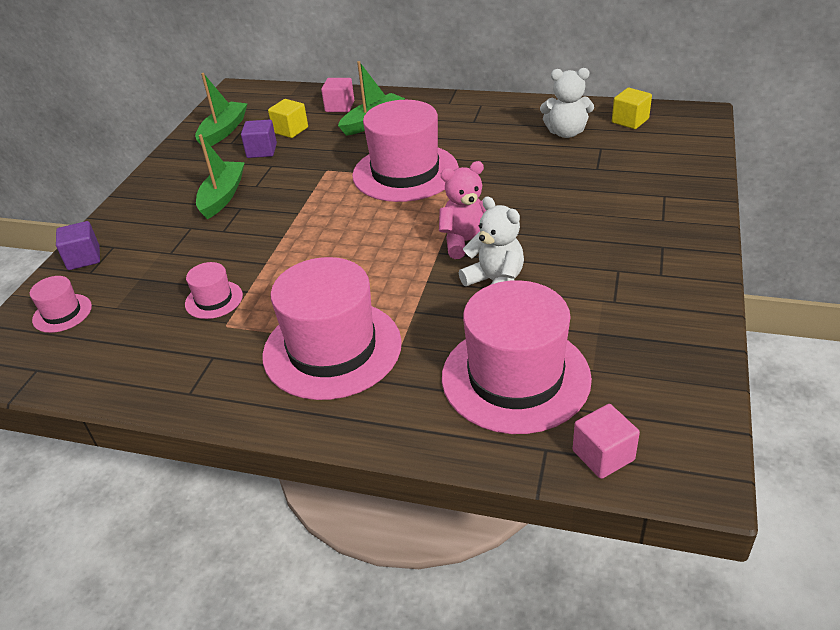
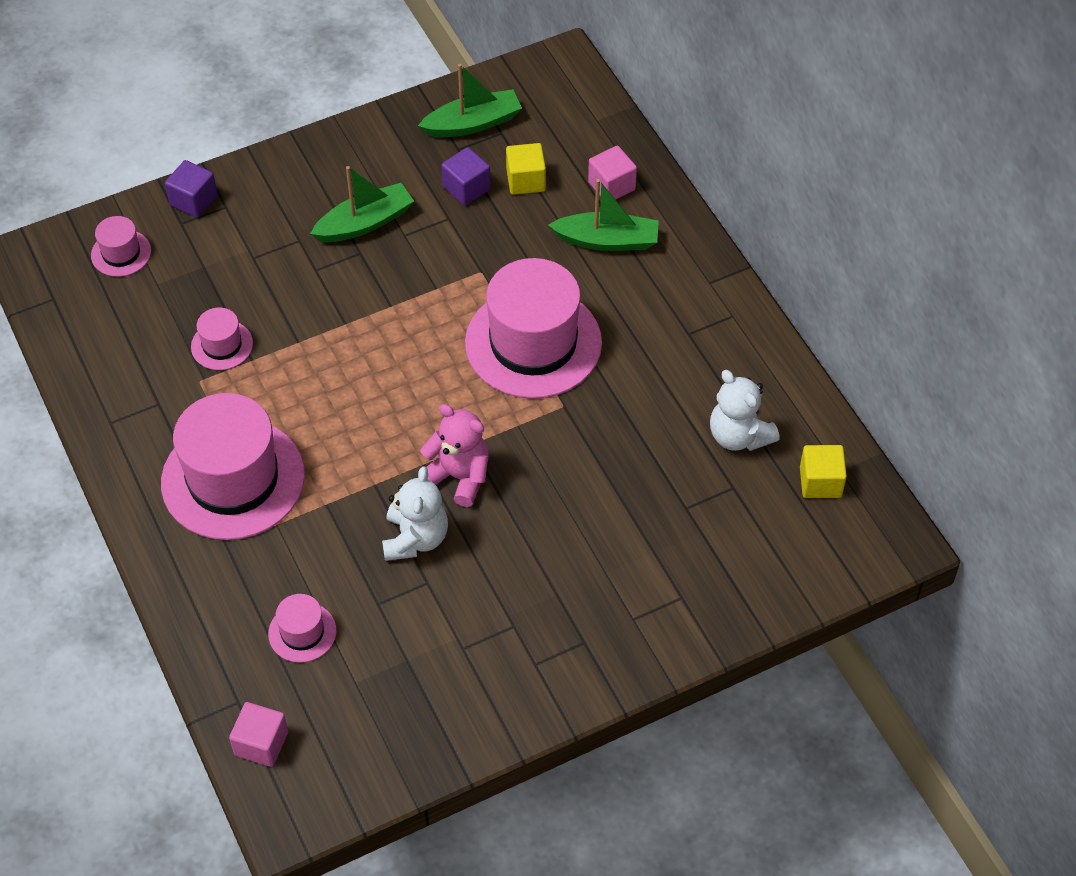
camera: 45 degrees right, 15 degrees up
pink hat [442,280,592,434] -> pink hat [268,594,336,663], size x0.45

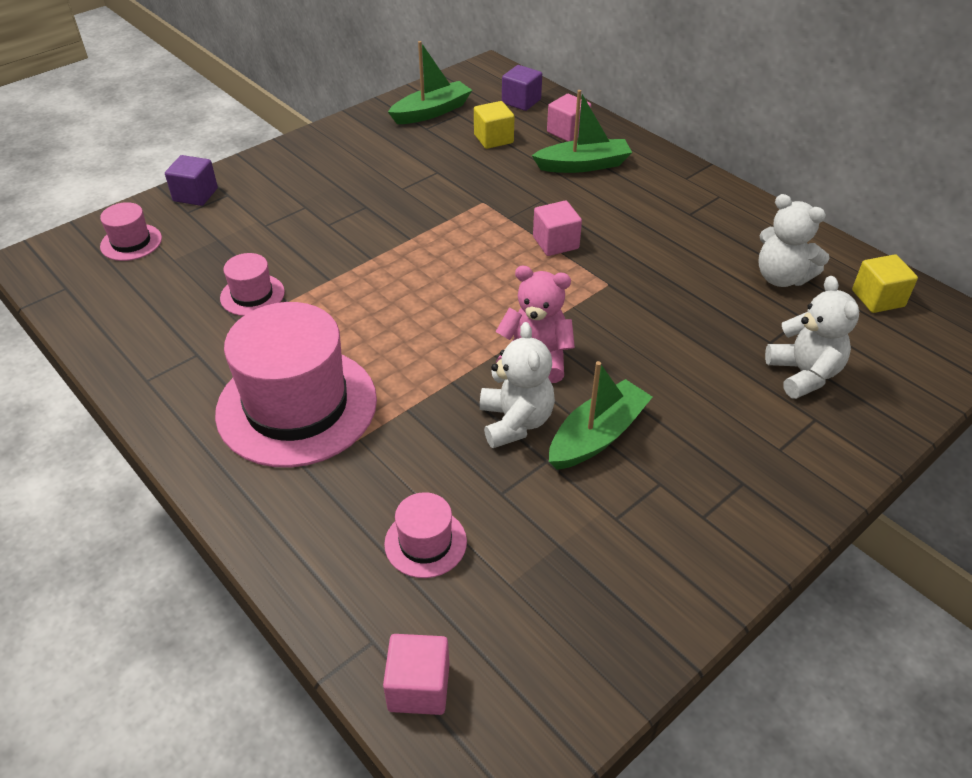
camera: 15 degrees left, 10 degrees down
green boat [310,166,414,242] -> green boat moved to [549,361,652,470]
purple cube [441,147,491,206] -> purple cube moved to [502,65,542,111]
pink hat [465,258,602,399] -> pink cube [533,201,582,256]
none -> white teddy bear [765,276,859,399]

